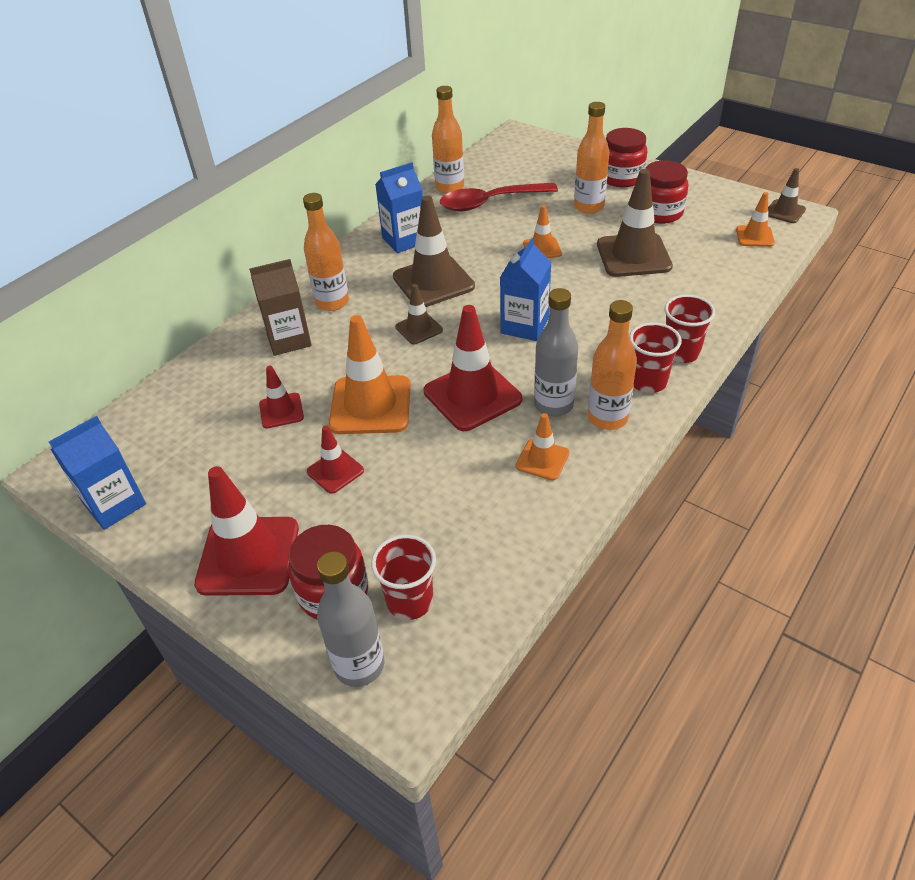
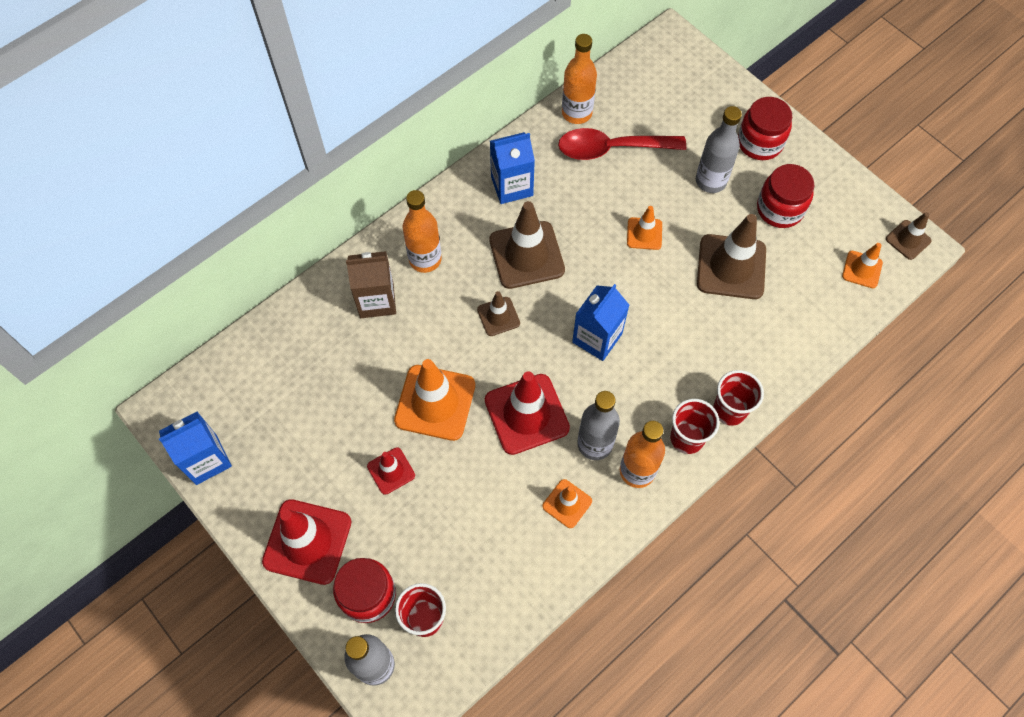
camera: 10 degrees right, 20 degrees up
red traffic cone [259,366,304,428] -> none
orange bottle [574,102,609,214] -> grey bottle [696,106,742,193]

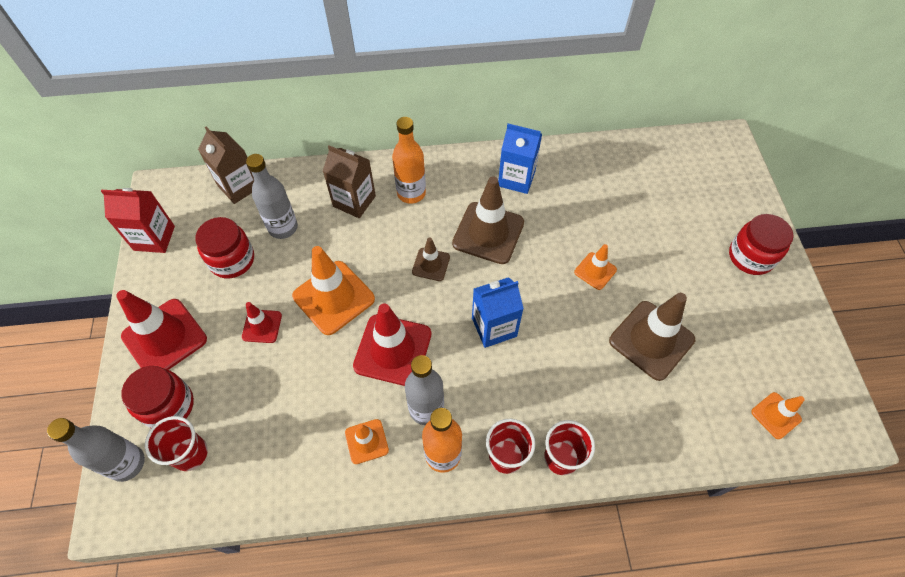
camera: 35 degrees right, 5 degrees down
blue carton [159,411,232,485] -> red carton [101,188,175,253]
red spoon [558,128,686,160] -> none
orange bottle [562,34,597,124] -> none
grey bottle [696,106,742,193] -> grey bottle moved to [246,154,298,239]
red jar [757,164,815,228] -> red jar moved to [195,217,254,278]
brown traffic cone [886,212,932,260] -> none
none -> brown carton [198,127,254,204]

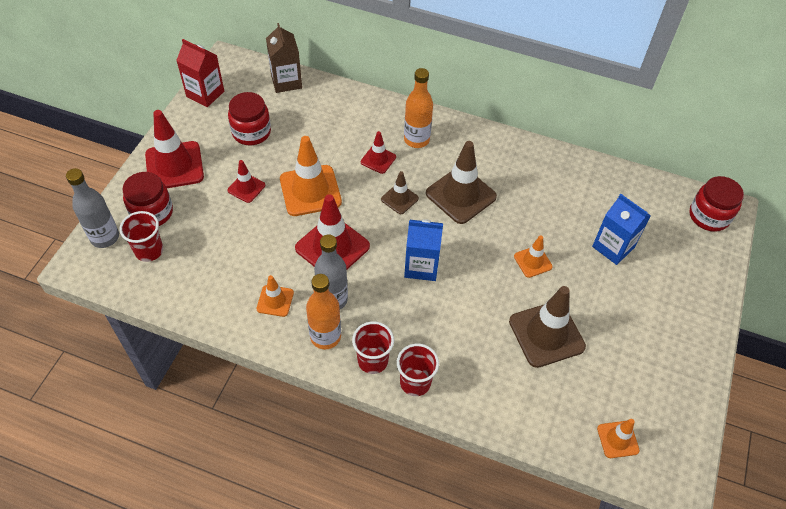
camera: 25 degrees right, 5 degrees down
grey bottle [246,154,298,239] -> none
brown carton [323,145,376,218] -> none
blue carton [498,124,542,194] -> blue carton moved to [592,194,651,265]
red jar [729,214,794,275] -> red jar moved to [689,176,744,232]
none -> red traffic cone [361,131,396,174]

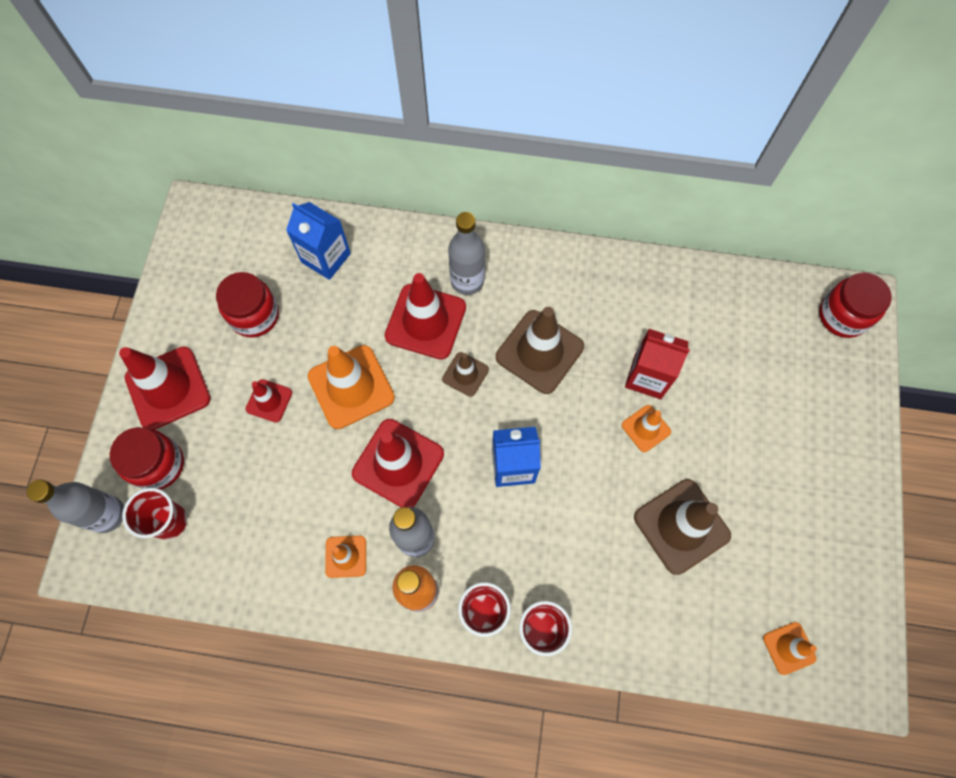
camera: 10 degrees left, 15 degrees up
red carton [176,39,224,107] -> red carton moved to [625,329,690,399]
brown carton [266,23,302,93] -> none
red traffic cone [361,131,396,174] -> red traffic cone [385,273,466,359], size x1.88
orange bottle [404,68,433,148] -> grey bottle [448,212,485,295]
blue carton [592,194,651,265] -> blue carton moved to [286,202,351,280]

